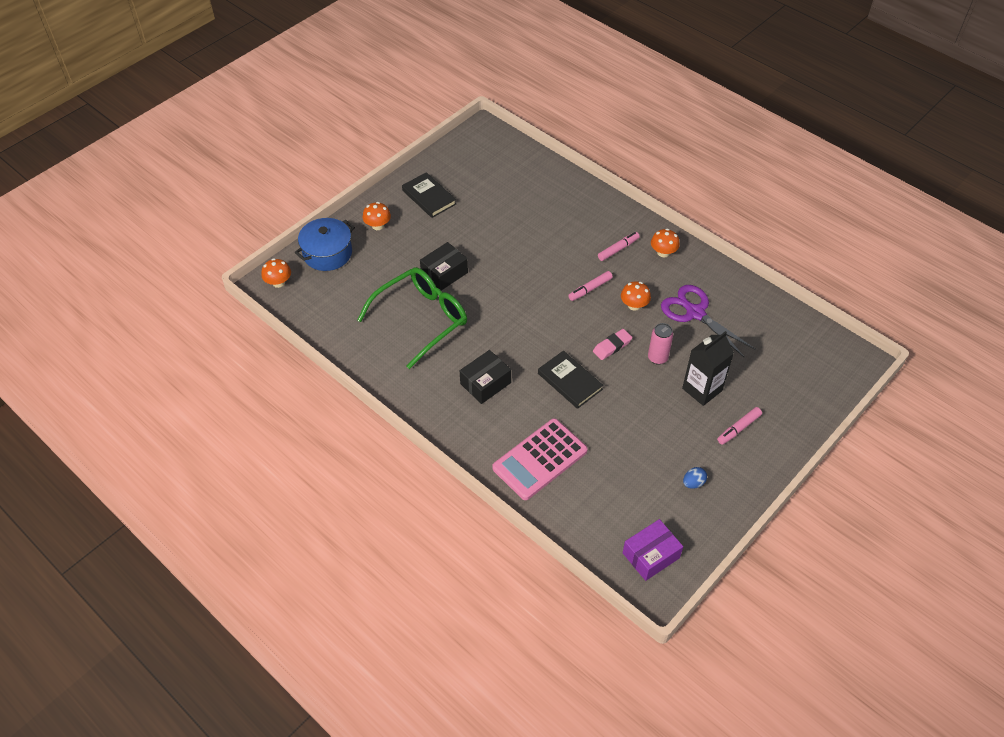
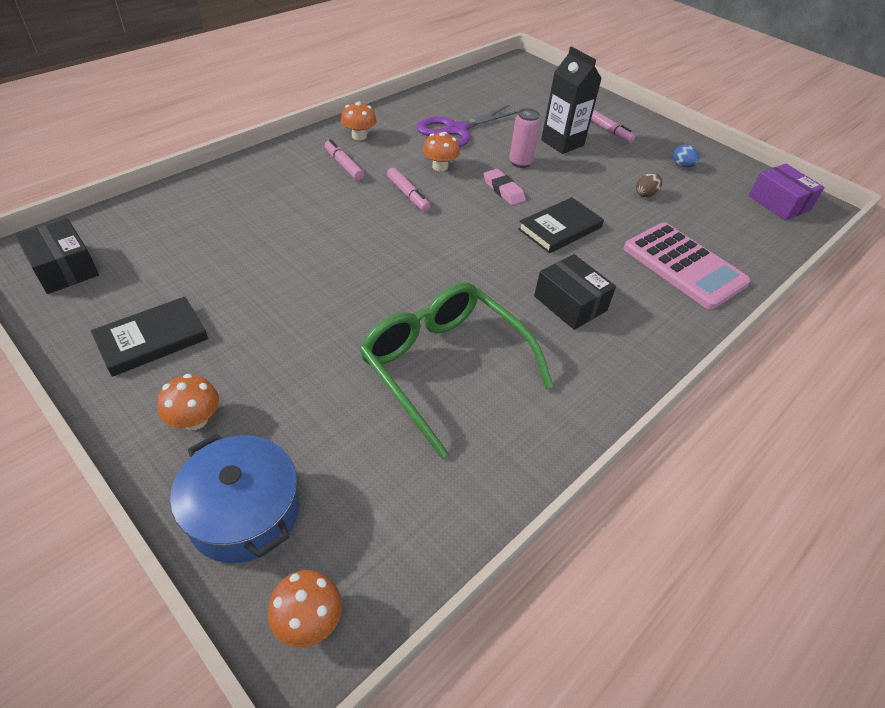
camera: 90 degrees left, 5 degrees down
black box [420,242,468,290] -> black box moved to [15,218,99,294]
none -> brown egg [636,173,662,197]

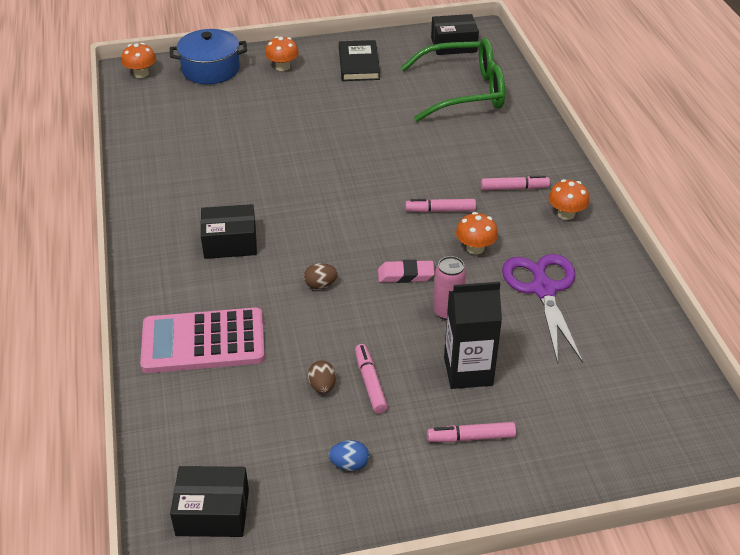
camera: 125 degrees right, 5 degrees down
green glasses [360,282,554,459] -> green glasses moved to [400,38,505,122]
black book [518,197,604,253] -> brown egg [304,263,338,289]
purple box [749,164,825,221] -> black box [170,466,249,537]
none -> pink marker [355,344,388,413]

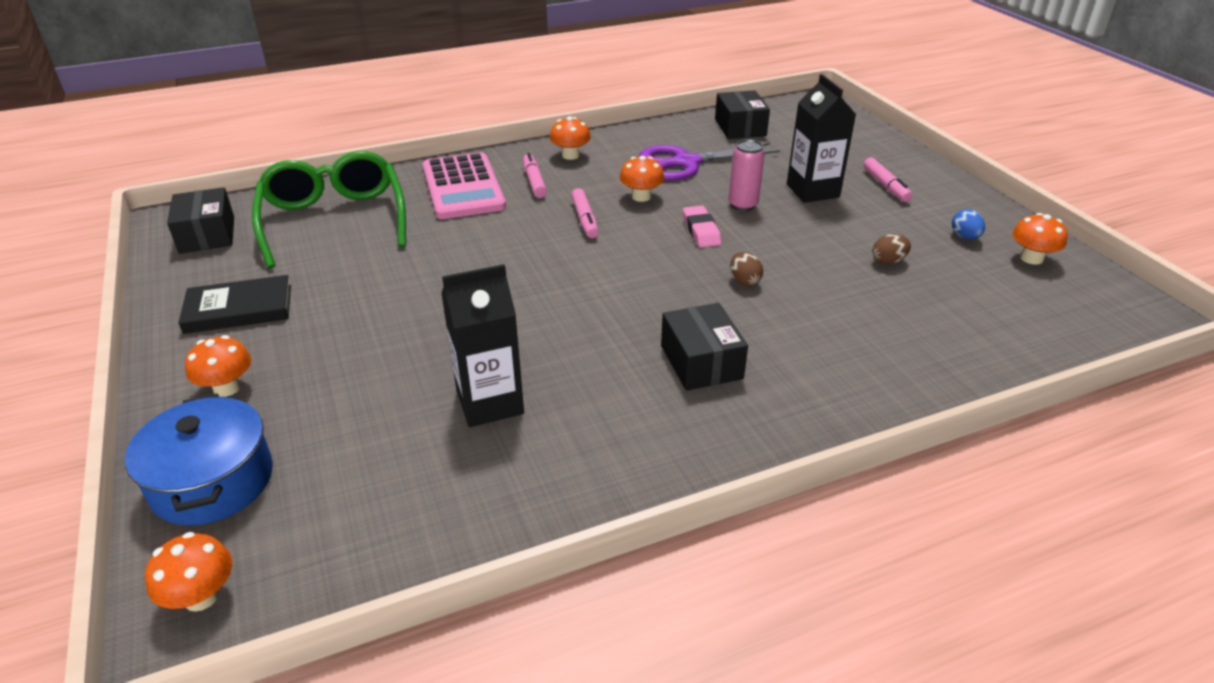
camera: 100 degrees left, 5 degrees down
pink calculator [140,308,265,373] -> pink calculator moved to [423,152,506,219]
black box [170,466,249,537] -> black box moved to [715,90,770,139]
pink marker [355,344,388,413] -> none
none -> black carton [442,264,524,427]
none -> orange mushroom [1012,213,1068,265]

